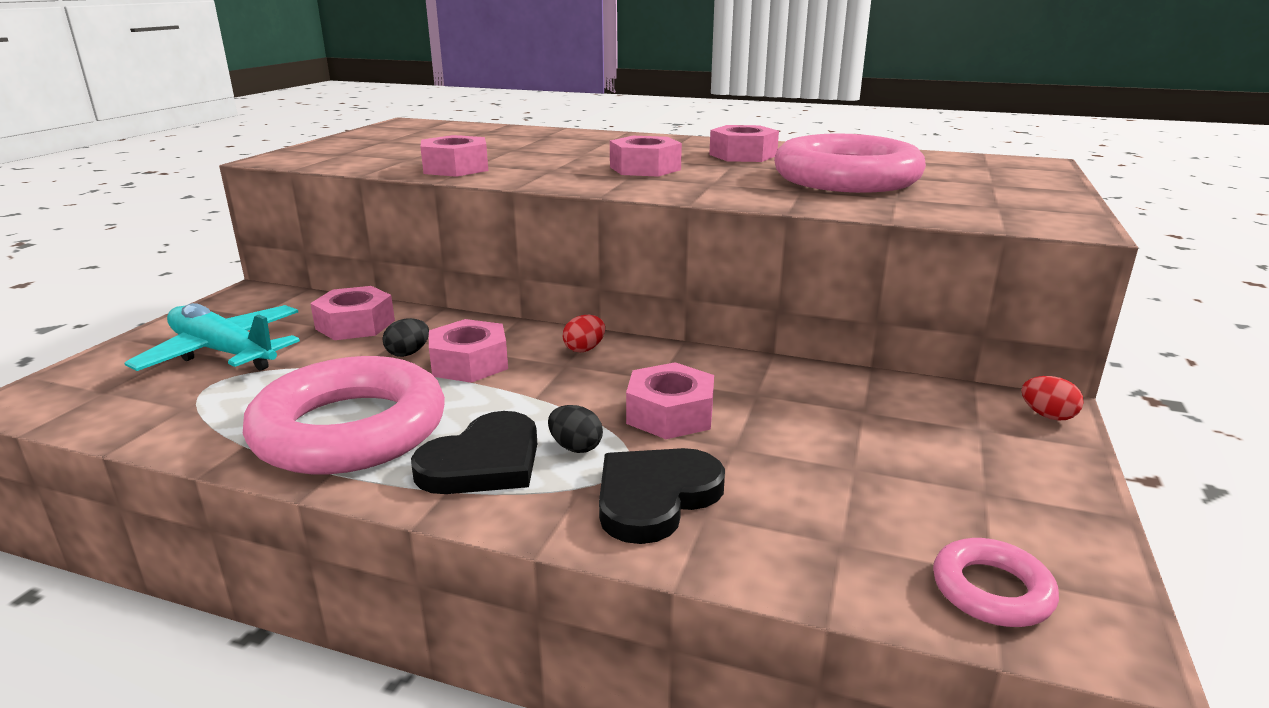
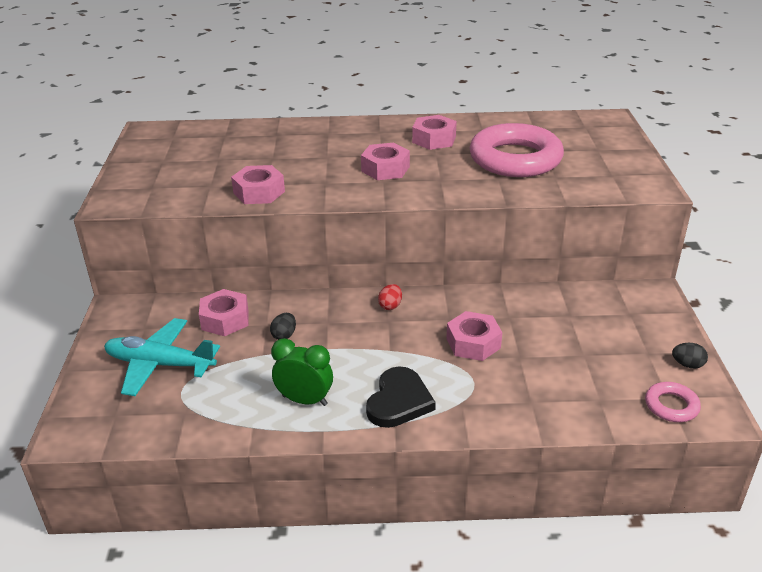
camera: 20 degrees left, 10 degrees up
pink ring [243,356,445,474] -> green clock [271,338,333,406]
pink nut [429,319,508,383] -> none
black egg [548,405,603,453] -> black egg moved to [672,343,708,368]
black heart [599,448,725,544] -> none
red egg [1021,376,1084,421] -> none

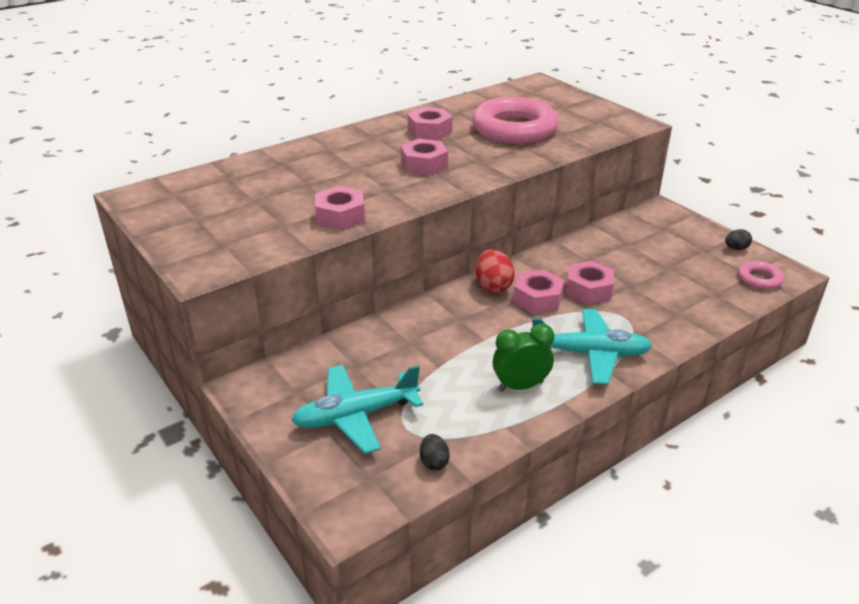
camera: 35 degrees left, 0 degrees up
pink nut [199,289,248,336] -> pink nut moved to [513,270,564,313]
black egg [270,313,296,340] -> black egg moved to [420,434,450,471]
black heart [366,366,436,428] -> turquoise plane [532,309,653,385]
red egg [378,284,402,310] -> red egg [475,249,515,293], size x1.71

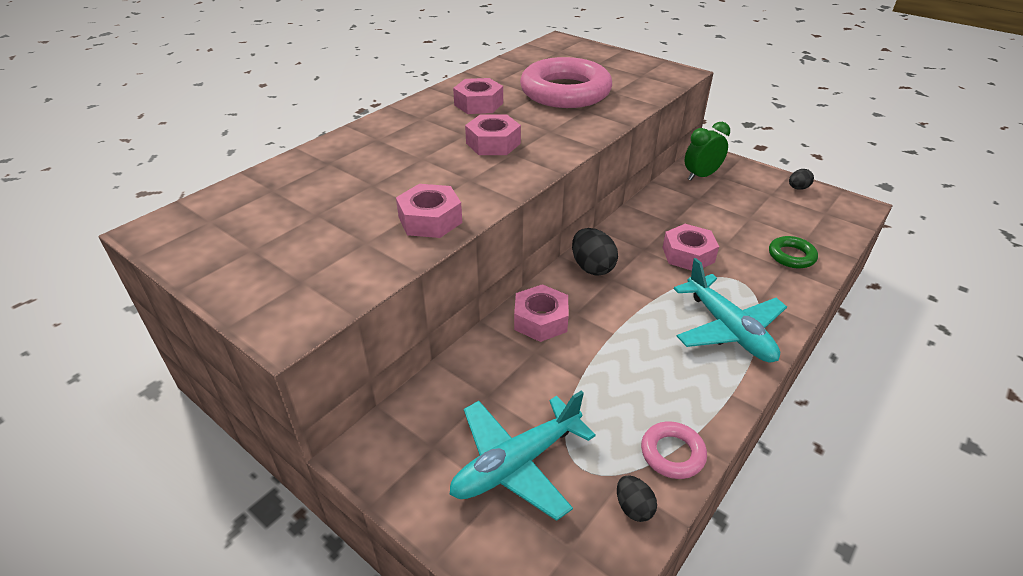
camera: 15 degrees left, 5 degrees up
red egg [475,249,515,293] -> black egg [572,228,618,276]
green clock [493,323,554,392] -> green clock moved to [685,122,730,181]
pink nut [513,270,564,313] -> pink nut moved to [514,284,569,342]
turquoise plane [532,309,653,385] -> turquoise plane turned 75 degrees clockwise [674,258,787,363]
pink ring [738,261,784,289] -> pink ring moved to [641,422,707,479]
none -> green ring [769,236,818,268]

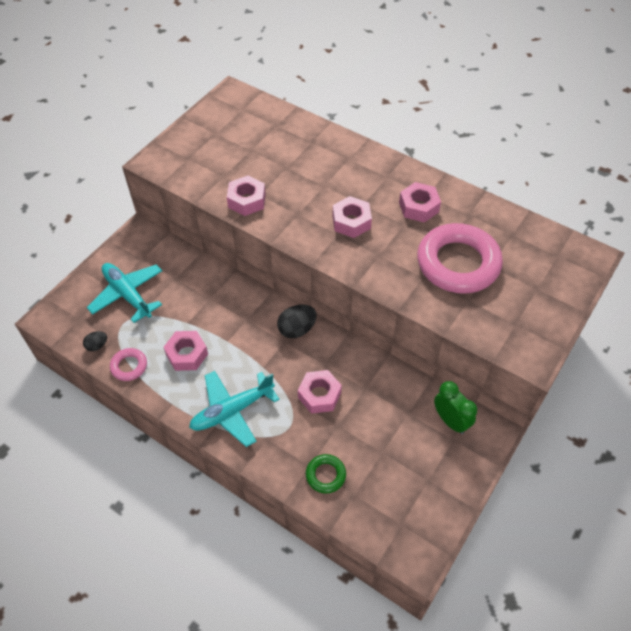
camera: 85 degrees right, 15 degrees up
pink nut [514,284,569,342] -> pink nut moved to [164,331,208,371]
black egg [789,169,814,190] -> none

